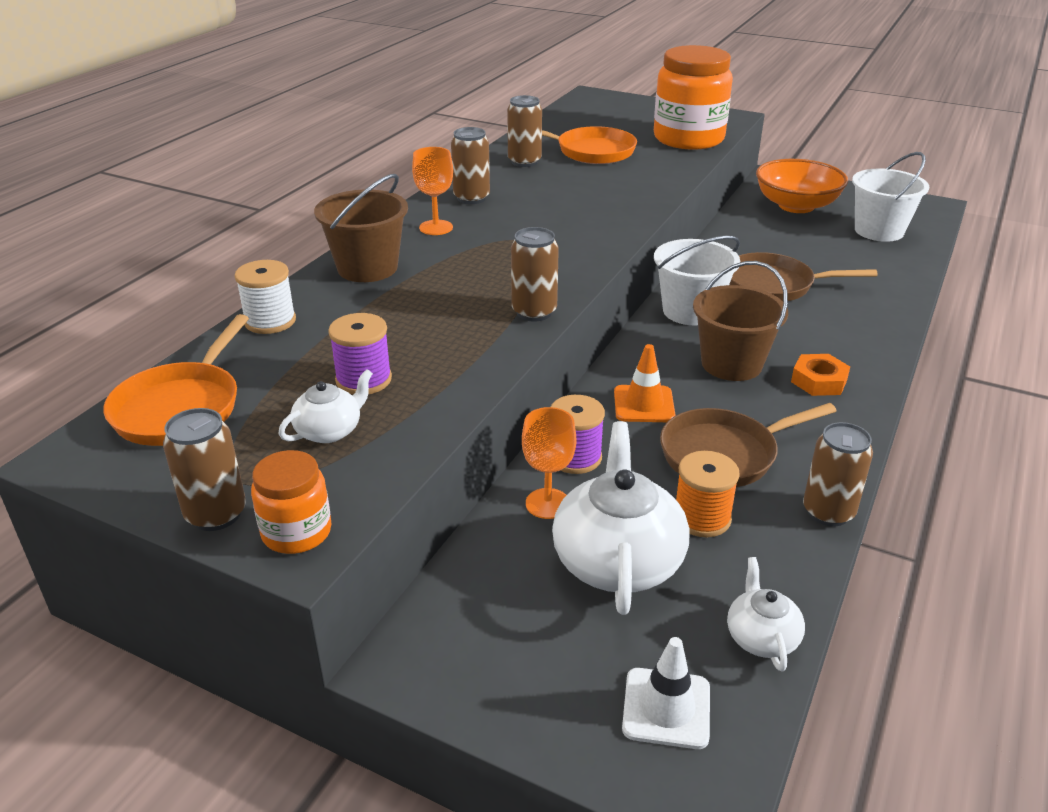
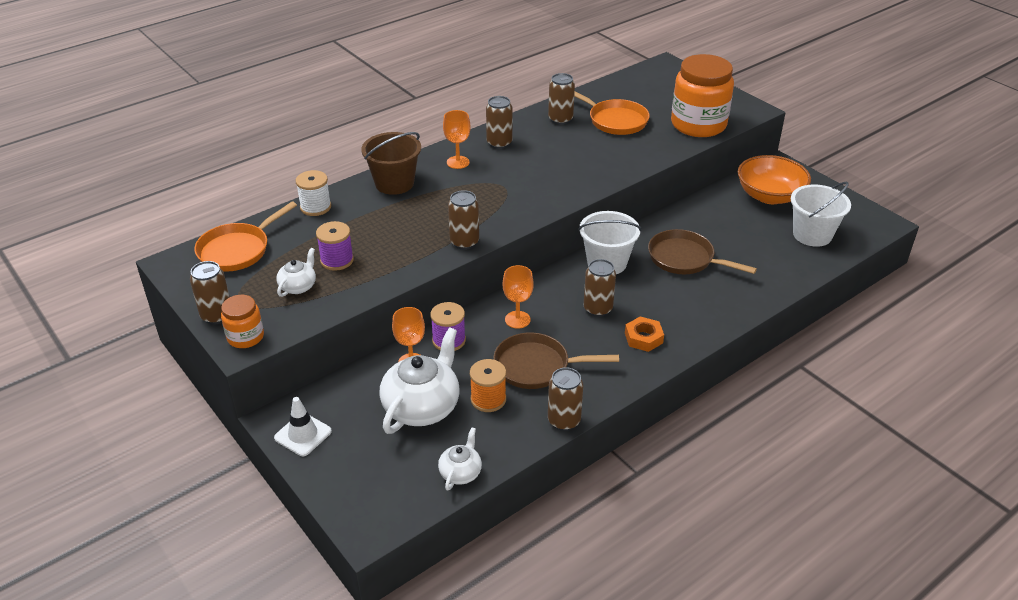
camera: 25 degrees right, 5 degrees up
white teapot [278,369,373,443] -> white teapot turned 45 degrees counterclockwise [276,248,316,297]
orange traffic cone [614,344,675,422] -> orange goblet [503,265,534,329]
white traffic cone [622,637,710,749] -> white traffic cone moved to [274,397,332,456]
brown bucket [693,261,788,381] -> brown can [584,259,616,317]

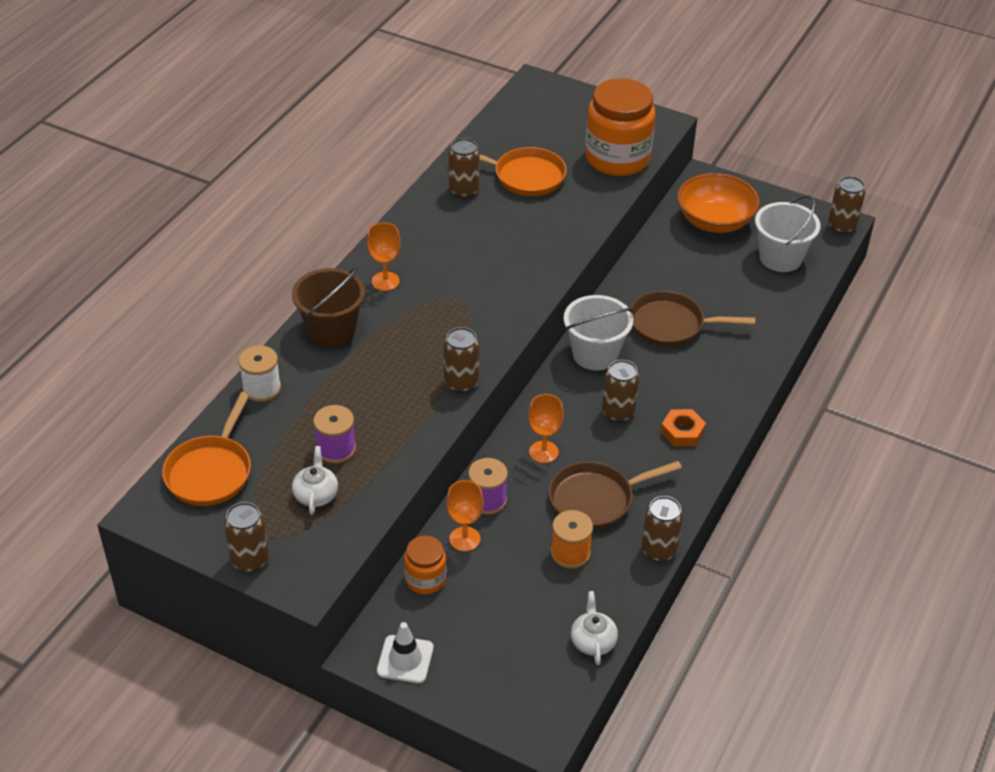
camera: 25 degrees left, 5 degrees up
orange jar [221,295,264,348] -> orange jar moved to [404,536,446,594]
white teapot [379,327,460,434] -> none
brown can [486,96,512,149] -> brown can moved to [828,176,865,234]

